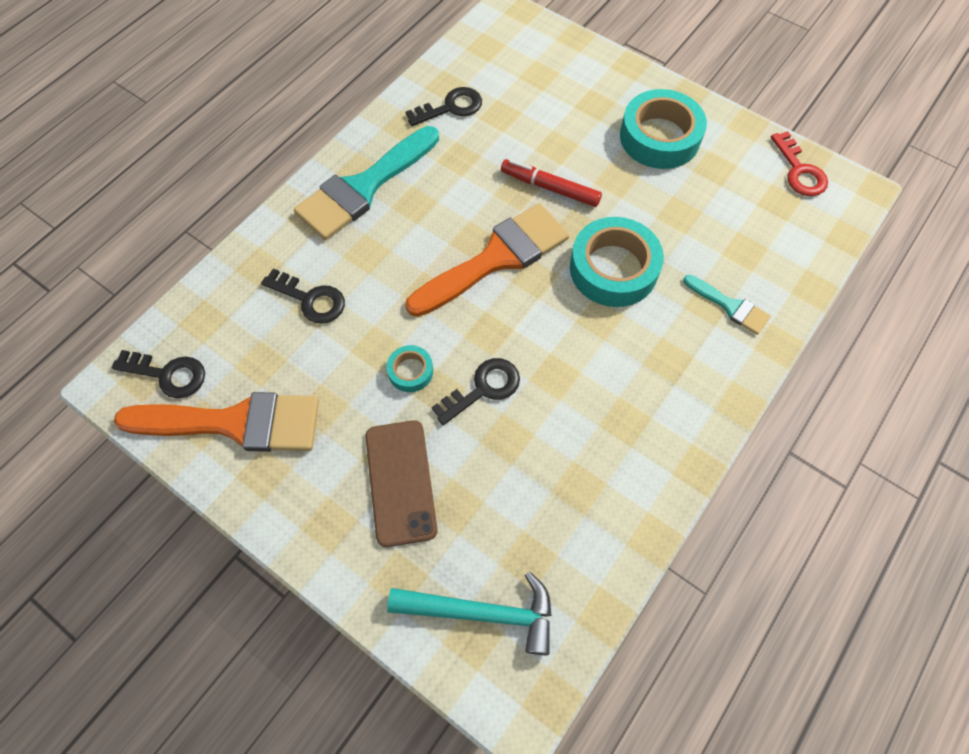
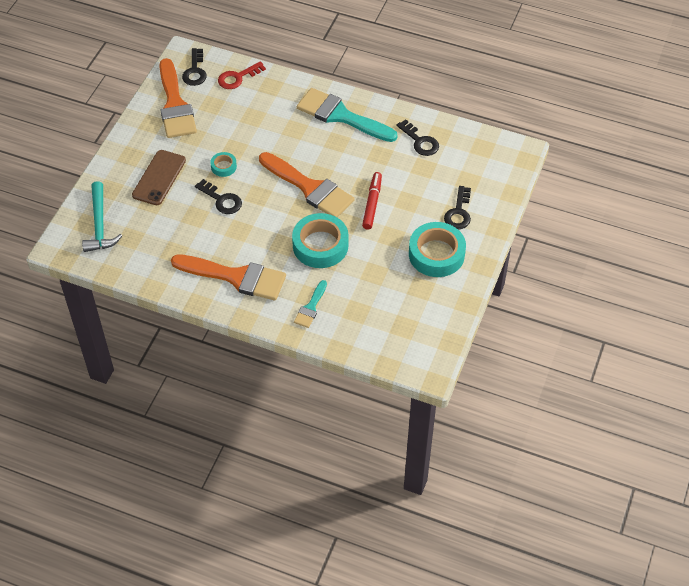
camera: 75 degrees right, 10 degrees down
black key [261,268,345,324] -> black key moved to [444,186,471,229]
brown phone [366,420,438,547] -> brown phone turned 45 degrees counterclockwise [132,150,186,205]
red key [771,131,828,196] -> red key moved to [218,61,266,89]
none -> orange brush [171,254,286,300]

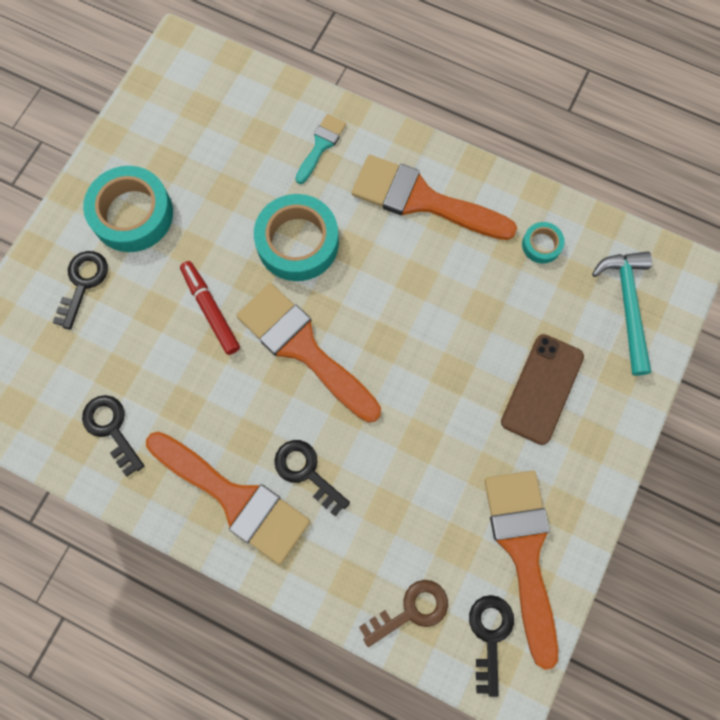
camera: 175 degrees left, 20 degrees up
black key [195,179,242,214] -> black key moved to [274,440,350,516]
turquoise tape [210,152,237,177] -> turquoise tape moved to [522,222,565,264]
red key [218,61,266,89] -> brown key [359,580,448,647]
turquoise brush [297,88,398,142] -> orange brush [146,431,310,564]
red marker [362,172,382,230] -> red marker turned 135 degrees clockwise [180,261,240,355]

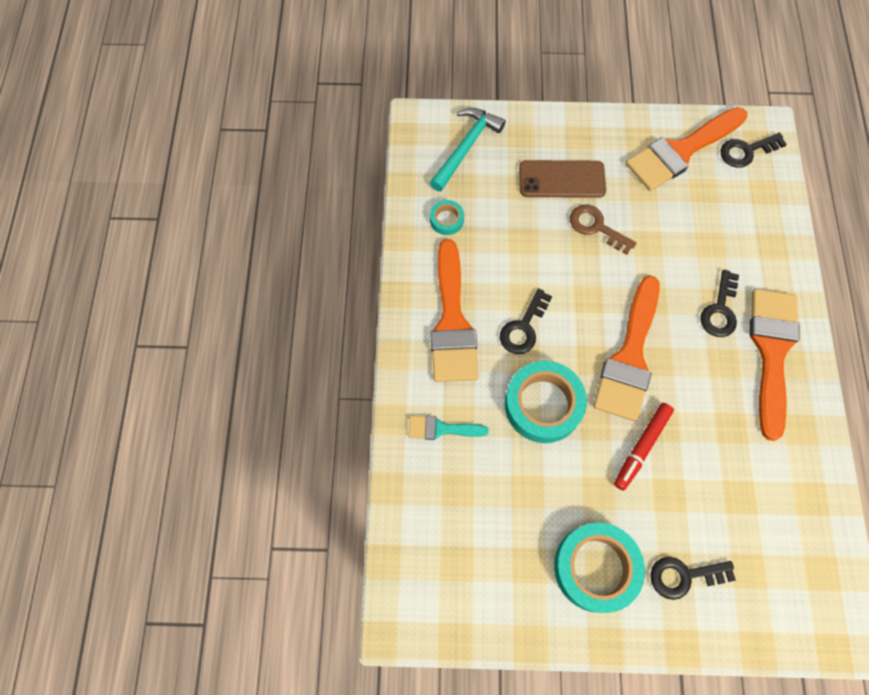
camera: 115 degrees left, 5 degrees down
black key [82,395,144,476] -> black key moved to [500,288,552,354]
brown key [359,580,448,647] -> brown key moved to [570,204,636,255]
turquoise hammer [592,251,652,376] -> turquoise hammer turned 150 degrees clockwise [430,108,506,191]

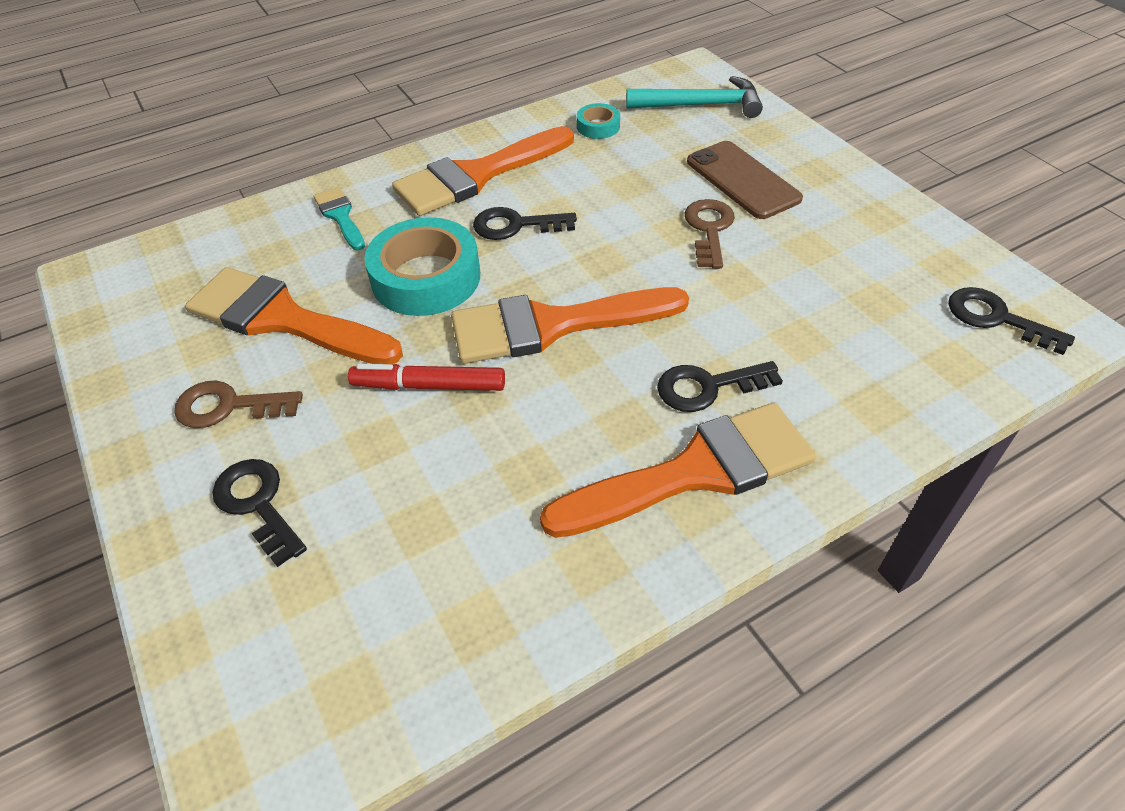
camera: 60 degrees right, 20 degrees down
turquoise tape [554,523,645,613] -> brown key [174,381,303,428]
orange brush [626,107,747,191] -> orange brush moved to [185,267,403,364]

